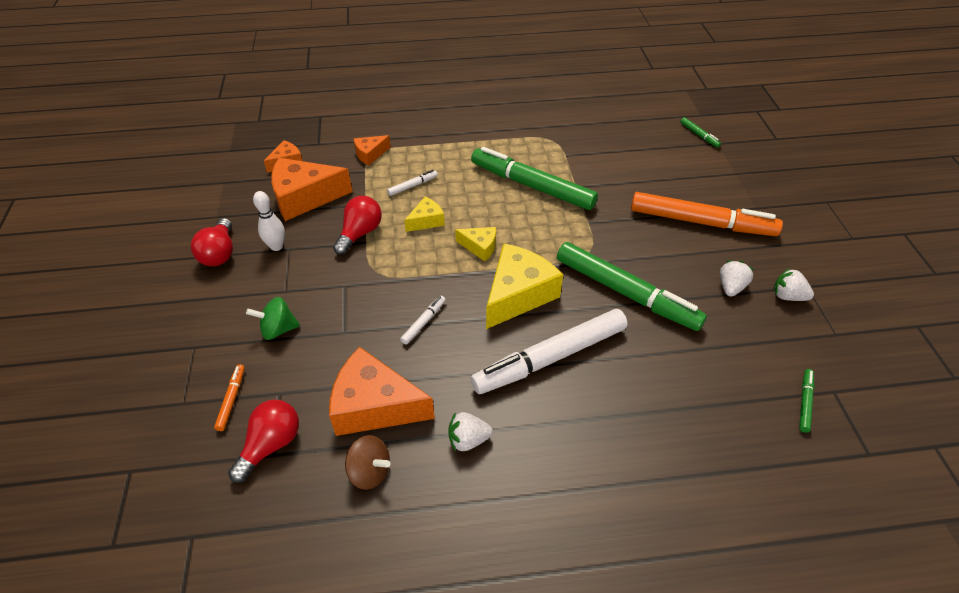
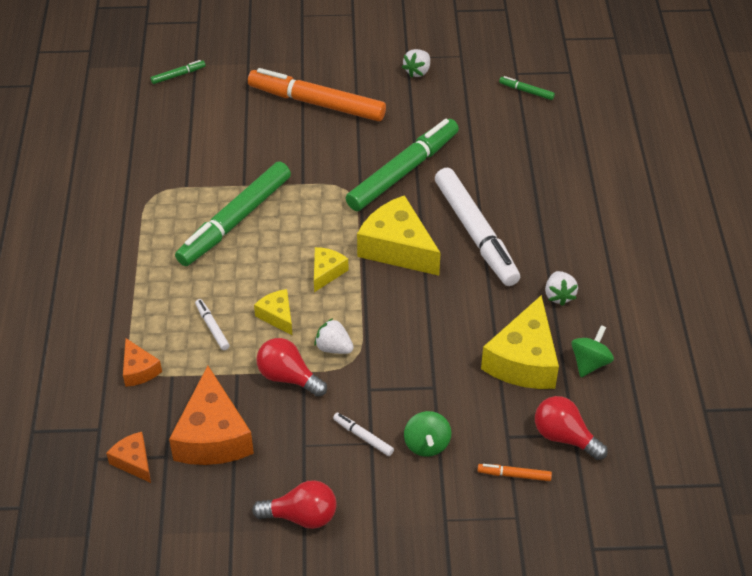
camera: 85 degrees left, 0 degrees up
white bowling pin [253,191,285,251] -> none
orange cheese [329,347,435,436] -> yellow cheese [481,295,559,389]
brown spinning top [345,435,390,490] -> green spinning top [571,325,614,377]
white marker [400,296,446,345] -> white marker moved to [333,413,394,456]
orange marker [631,192,783,236] -> orange marker turned 90 degrees counterclockwise [248,68,386,121]
white strawberry [720,261,754,297] -> white strawberry moved to [314,318,354,354]

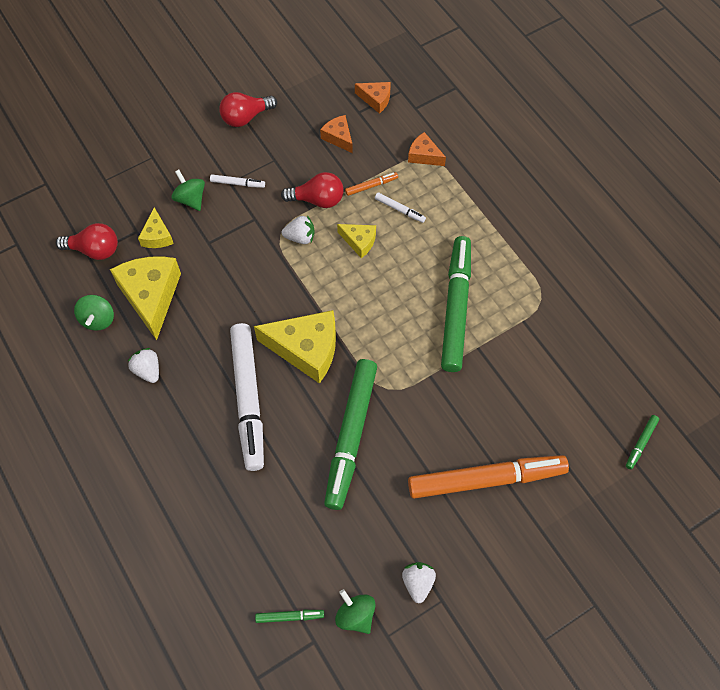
camera: 150 degrees right, 15 degrees up
orange cheese [169,366,254,465] -> orange cheese [320,115,353,153], size x0.51
yellow cheese [314,247,349,292] -> yellow cheese moved to [138,207,174,248]
white marker [435,168,520,286] -> white marker turned 135 degrees counterclockwise [230,323,264,471]
orange marker [477,464,552,481] -> orange marker moved to [345,172,398,196]
none -> green spinning top [335,589,376,634]

